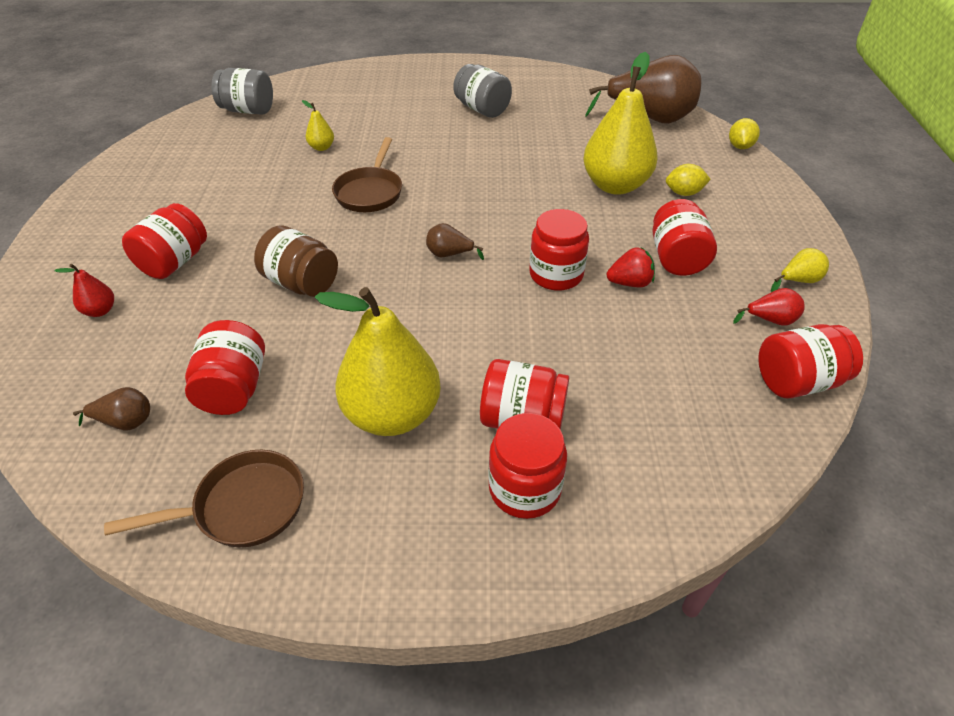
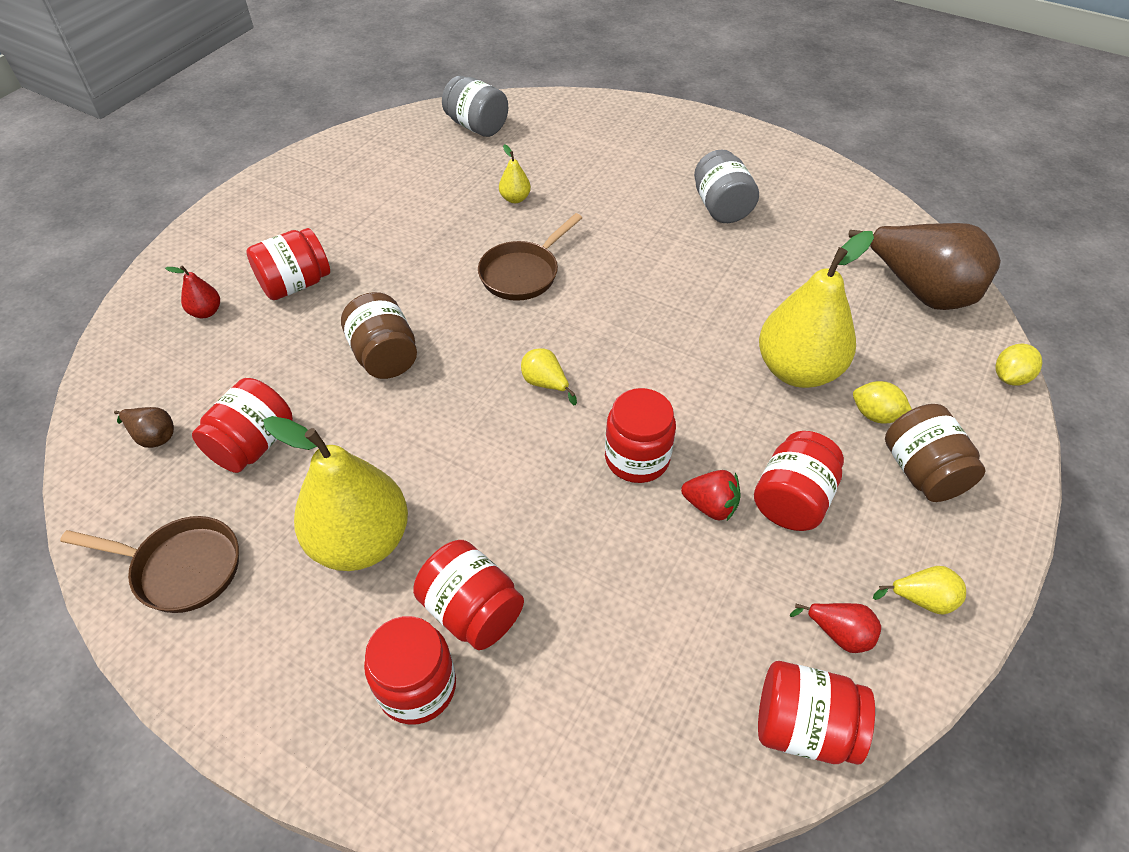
camera: 30 degrees right, 5 degrees up
brown pear [426,223,484,260] -> yellow pear [521,348,577,405]
none -> brown jar [885,404,986,502]

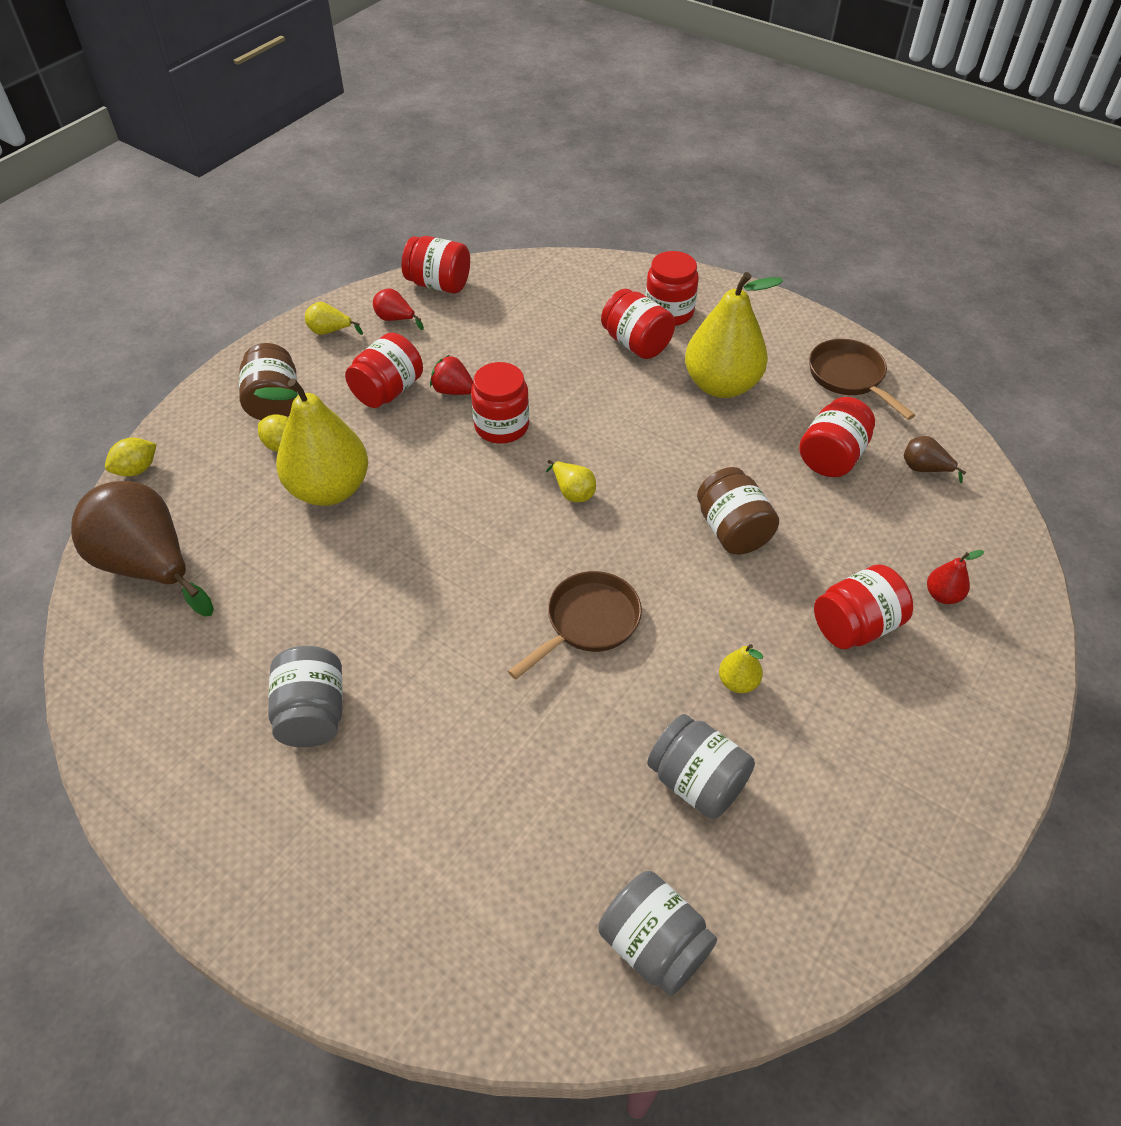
camera: 175 degrees left, 0 degrees up
brown pan [60,516,239,613] -> brown pan turned 45 degrees clockwise [809,339,915,420]
yellow pear [499,144,531,203] -> yellow pear moved to [719,644,763,693]
none -> grey jar [647,714,755,819]

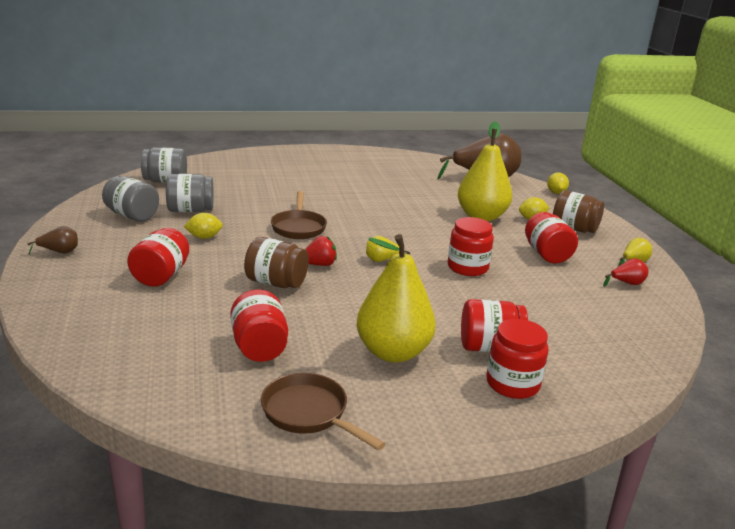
camera: 130 degrees right, 25 degrees down
grey jar [268,646,343,747] -> grey jar moved to [102,176,159,222]
red jar [402,236,470,294] -> none
red strawberry [430,355,474,395] -> red strawberry moved to [305,236,337,266]
yellow pear [719,644,763,693] -> yellow lemon [184,213,223,239]
brown pan [809,339,915,420] -> brown pan turned 150 degrees counterclockwise [261,373,385,450]
brown pear [904,436,966,483] -> brown pear moved to [27,226,78,254]
red pear [927,550,984,604] -> none

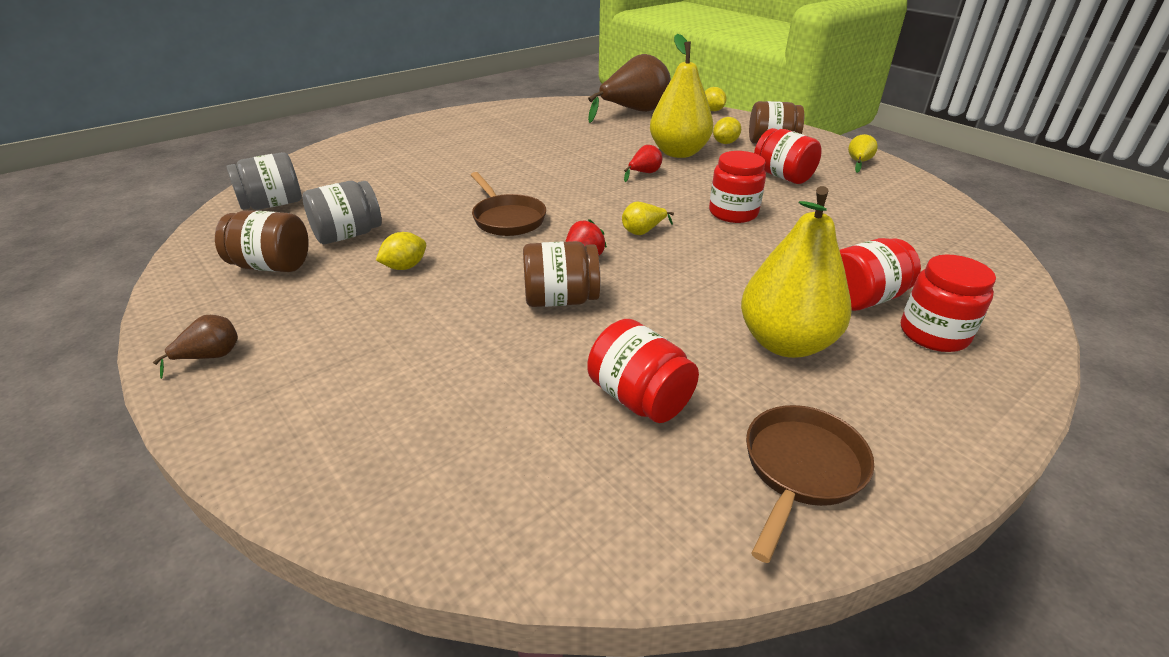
camera: 25 degrees left, 10 degrees up
grey jar [102,176,159,222] -> brown jar [215,210,309,272]
red jar [127,228,189,287] -> none
brown pan [261,373,385,450] -> brown pan turned 105 degrees clockwise [746,405,874,563]
red pear [603,258,649,287] -> red pear moved to [624,145,662,182]

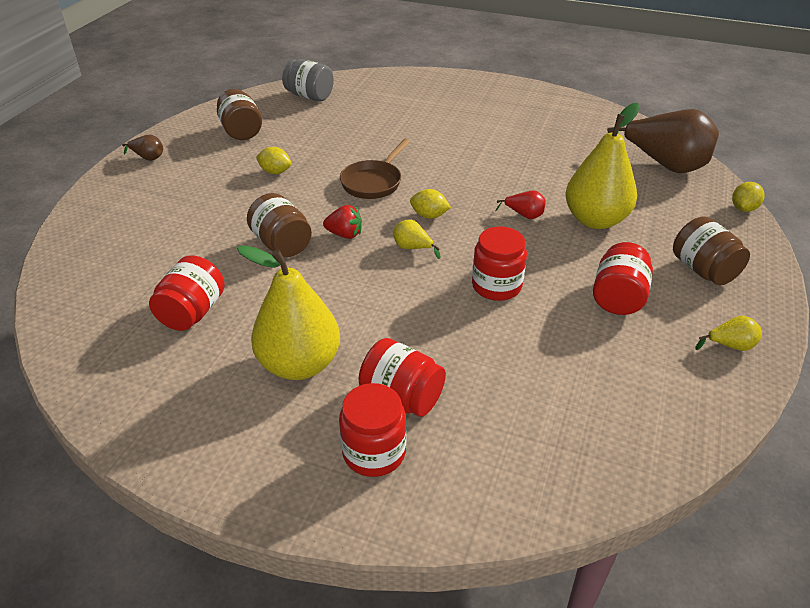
camera: 60 degrees right, 5 degrees up
grey jar [302,181,382,244] -> none
yellow lemon [713,117,741,144] -> yellow lemon moved to [410,189,451,219]
brown pan [746,405,874,563] -> none

